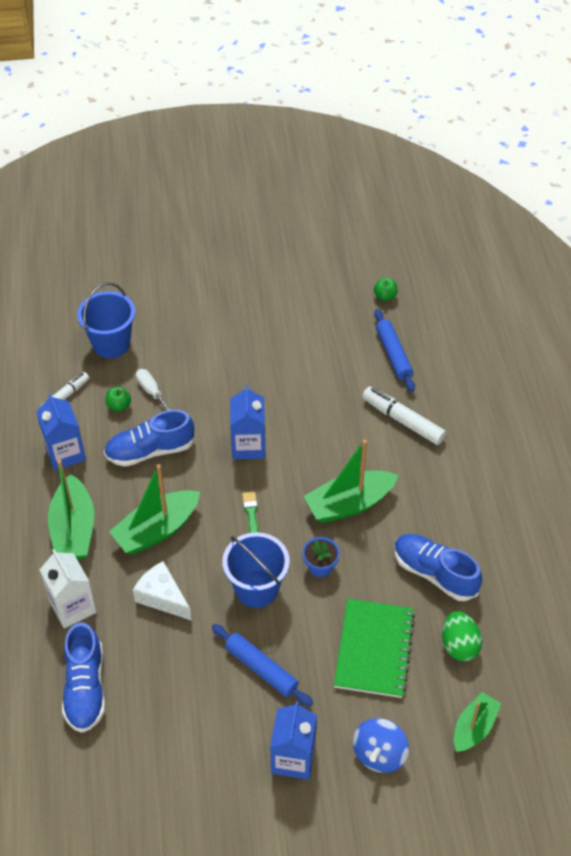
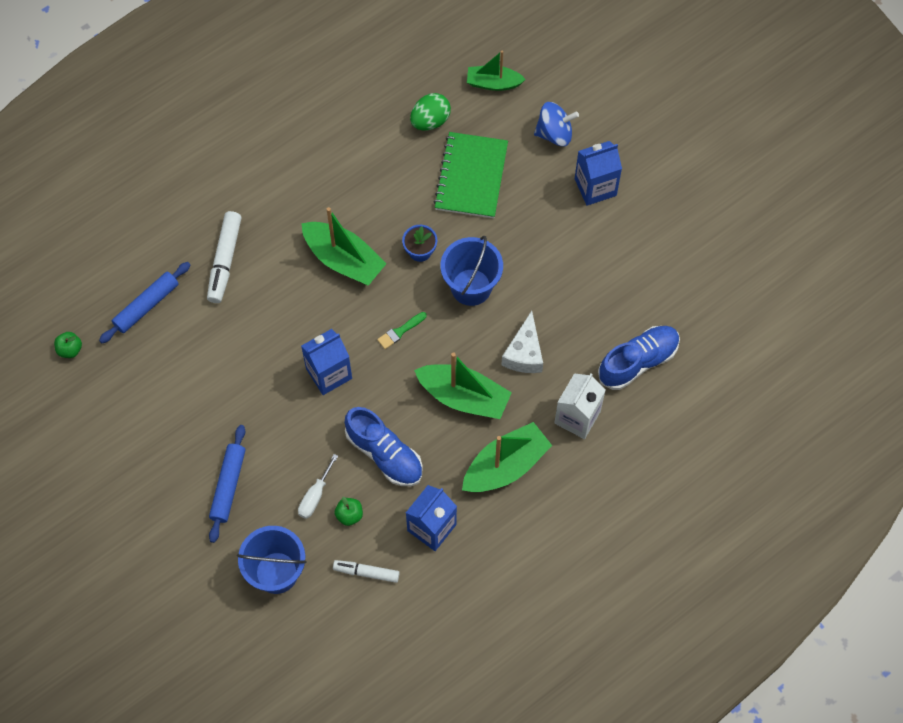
camera: 120 degrees left, 15 degrees up
blue rolling pin [212,624,313,707] -> blue rolling pin moved to [209,425,245,543]
green notebook [334,599,415,698] -> green notebook turned 60 degrees counterclockwise [434,132,508,218]
blue shoe [394,534,482,601] -> none

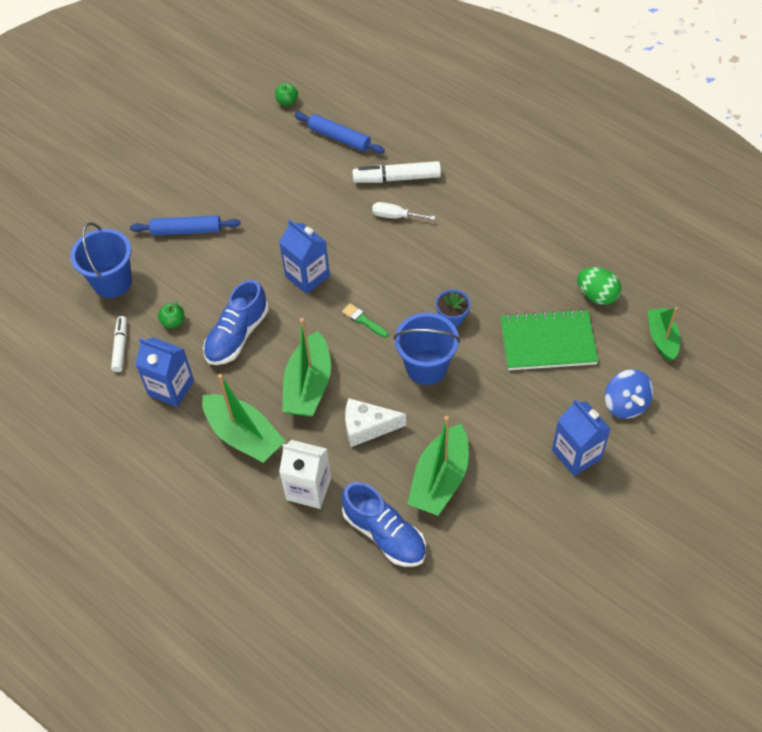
camera: 80 degrees right, 10 degrees down
white screwdriver [298,454,338,519] -> white screwdriver moved to [372,202,435,220]
green boat [301,207,386,286] -> green boat moved to [408,416,469,516]

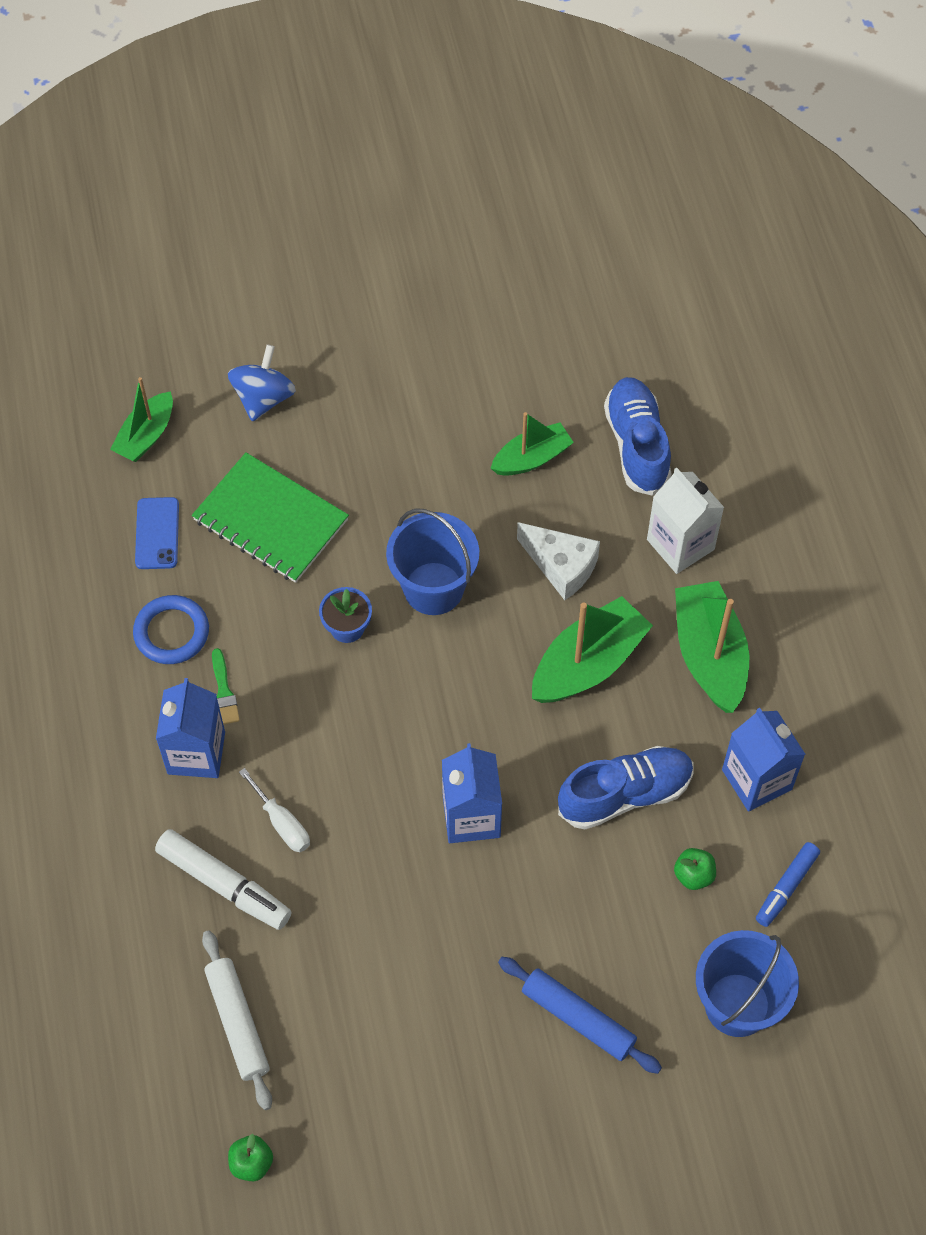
camera: 145 degrees left, 5 degrees up
white marker [111,316,127,372] -> blue marker [756,842,820,927]
blue rolling pin [294,112,385,154] -> white rolling pin [202,930,272,1110]
green brush [342,304,388,338] -> green brush moved to [212,648,240,725]
green boat [408,416,469,516] -> green boat [490,412,574,476], size x0.64
blue carton [552,399,611,476] -> blue carton moved to [156,678,225,778]
green egg [577,267,621,305] -> blue phone [135,497,179,569]
none -> blue ring [133,595,209,664]

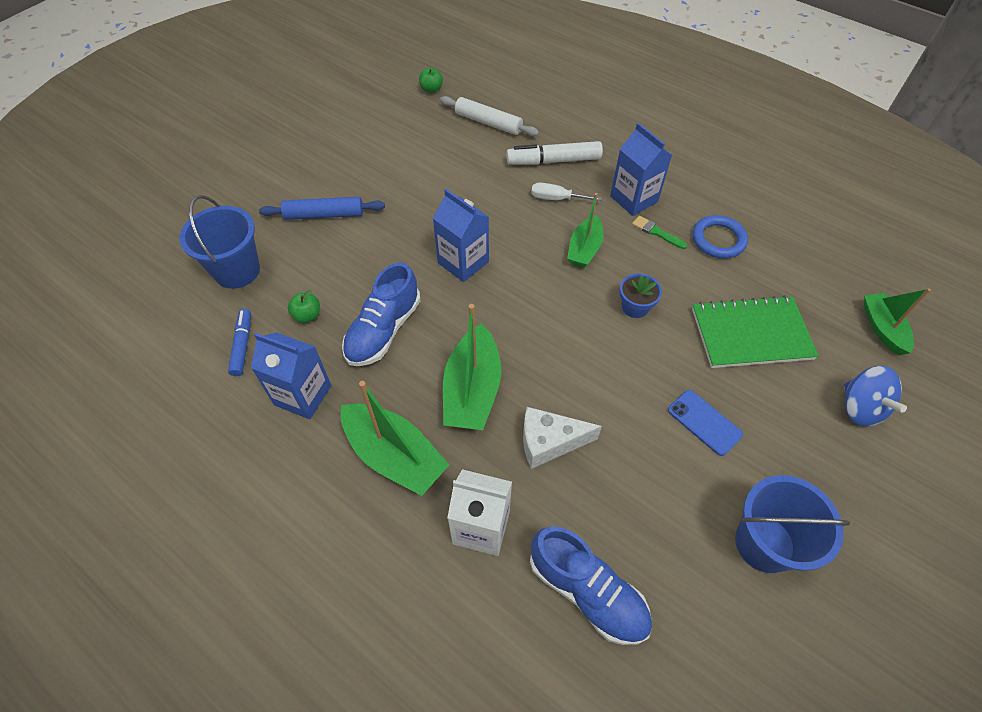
camera: 140 degrees right, 5 degrees down
blue phone [135,497,179,569] -> blue phone moved to [668,390,743,456]
blue bucket [386,509,479,615] -> blue bucket moved to [735,475,850,573]
green boat [490,412,574,476] -> green boat moved to [567,193,603,268]

